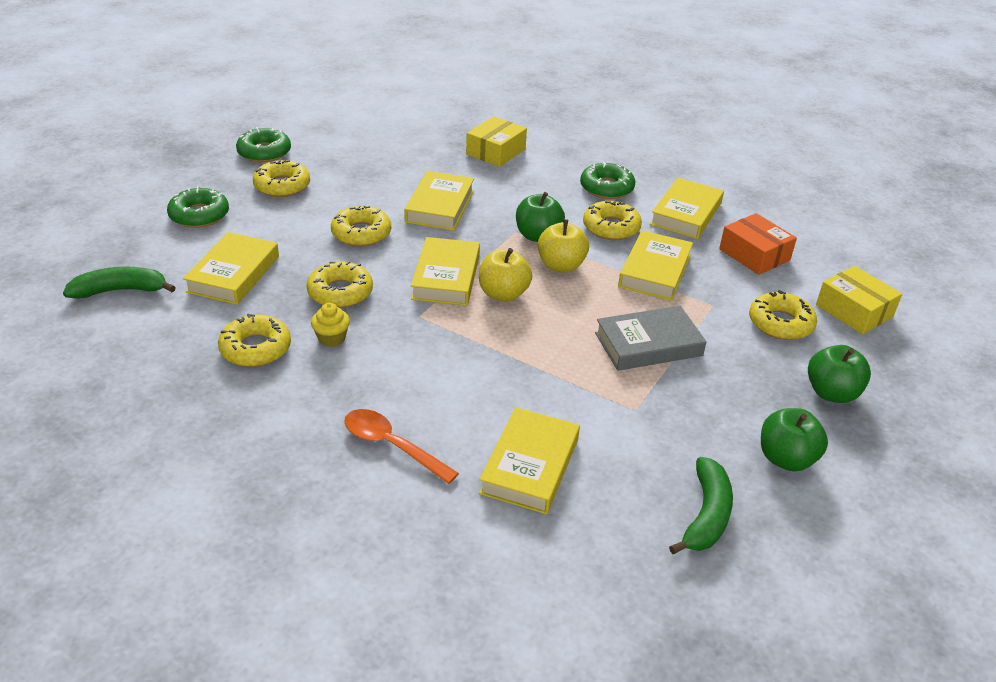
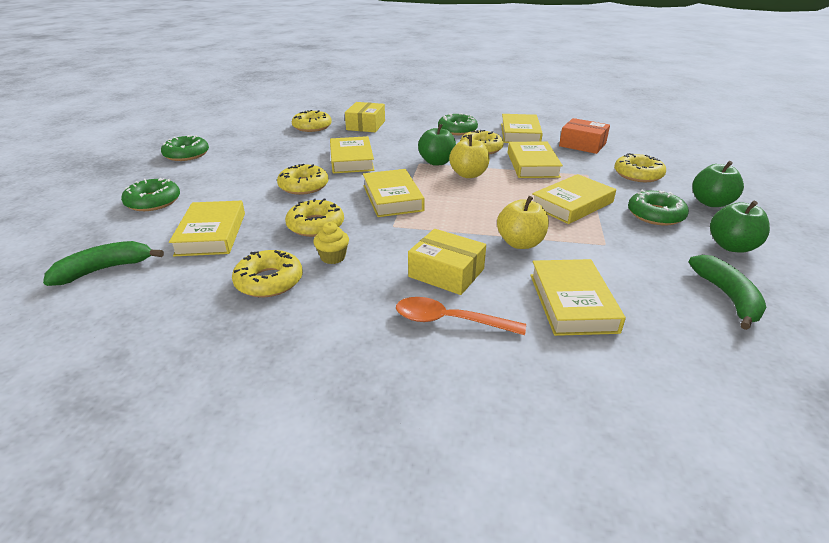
camera: 20 degrees left, 5 degrees down
yellow donut [253,160,310,197] -> yellow donut moved to [292,110,332,132]
yellow apple [479,248,532,302] -> yellow apple moved to [497,196,549,249]
grey book [595,306,707,371] -> yellow book [532,174,616,224]
yellow box [816,266,902,335] -> yellow box moved to [408,229,486,295]
none -> green donut [628,190,689,226]

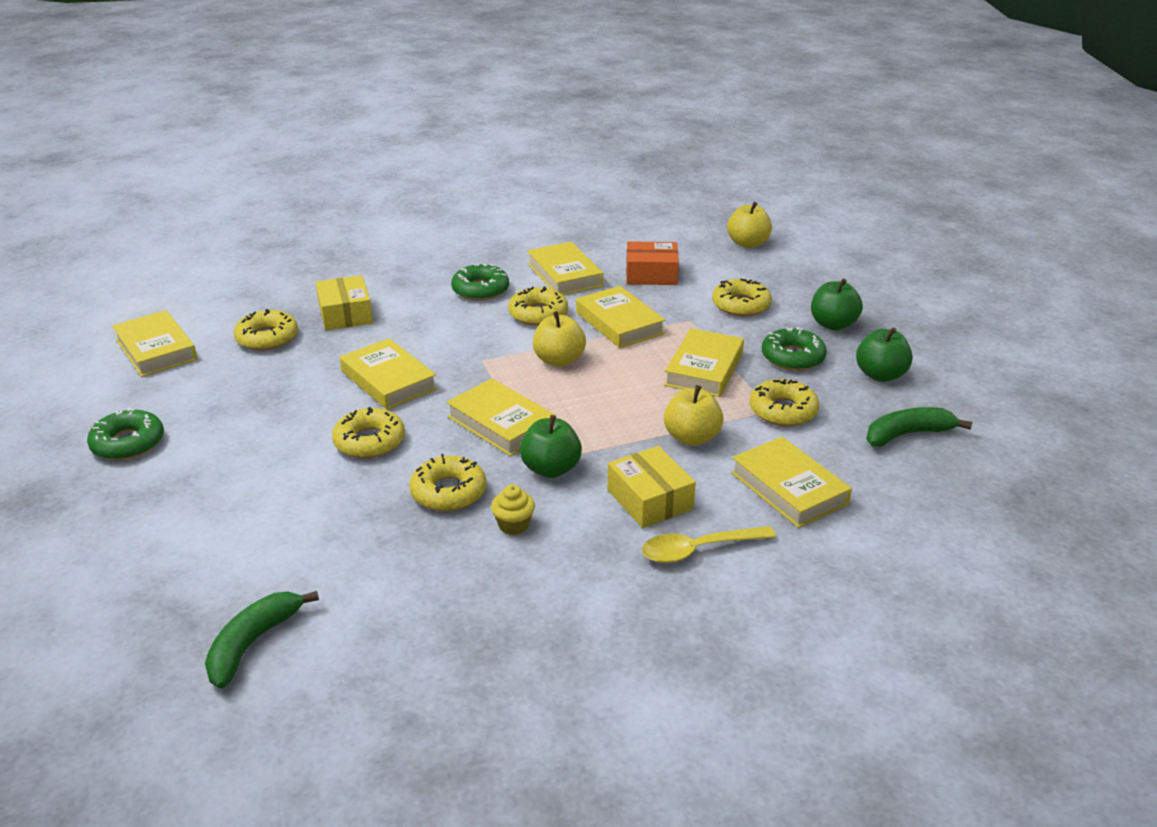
camera: 30 degrees left, 0 degrees up
green donut [121,178,180,211] -> none
yellow book [169,201,245,256] -> yellow book moved to [112,310,197,377]
yellow donut [232,250,303,297] -> yellow donut moved to [749,379,819,426]
orange spoon [396,297,526,335] -> yellow spoon [642,526,776,563]
yellow box [408,229,486,295] -> yellow box turned 60 degrees clockwise [607,446,696,528]
green apple [418,124,456,166] -> green apple moved to [520,415,582,478]
green banana [688,255,767,330] -> green banana turned 75 degrees counterclockwise [866,407,972,447]
none -> yellow apple [727,202,772,248]

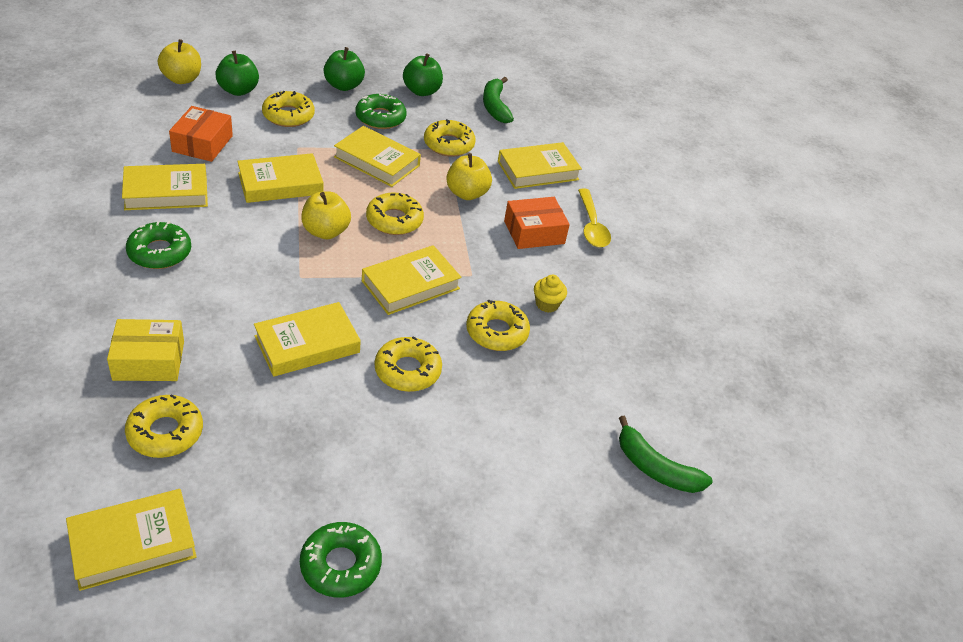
camera: 85 degrees left, 10 degrees up
yellow donut [508,287,568,326] -> yellow donut moved to [366,192,424,235]
green apple [520,415,582,478] -> green apple moved to [215,51,259,96]
yellow box [607,446,696,528] -> orange box [504,197,570,249]

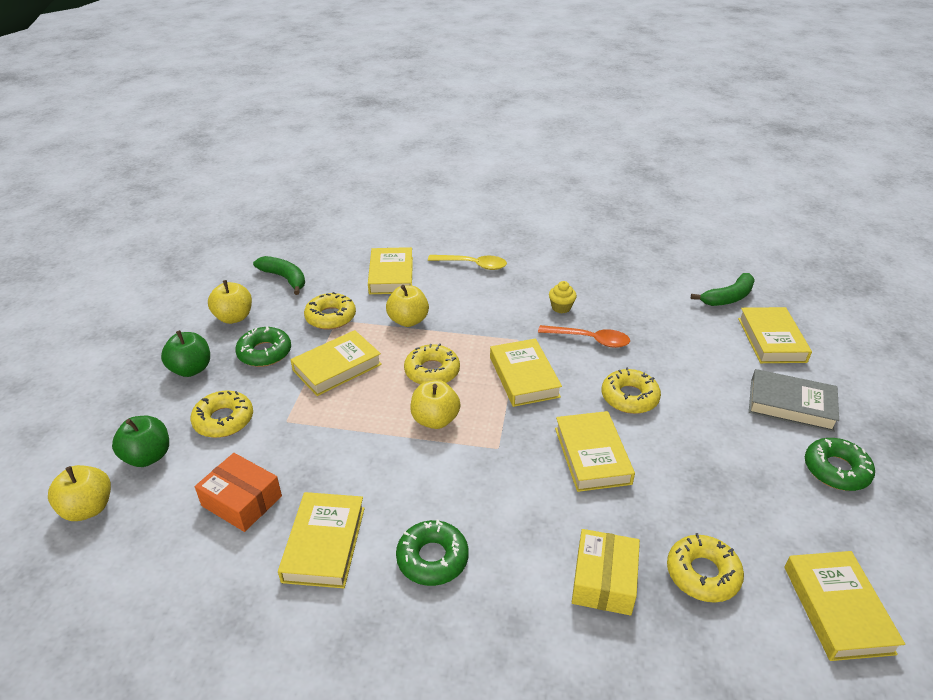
camera: 65 degrees left, 5 degrees down
yellow book [237,153,323,203] -> yellow book moved to [738,307,812,363]
green apple [403,53,443,96] -> yellow apple [208,280,252,324]
yellow donut [466,300,530,351] -> orange spoon [538,325,630,348]
green banana [483,77,514,123] -> green banana turned 150 degrees counterclockwise [253,256,305,295]
orange box [504,197,570,249] -> none
none -> grey book [749,369,839,432]

